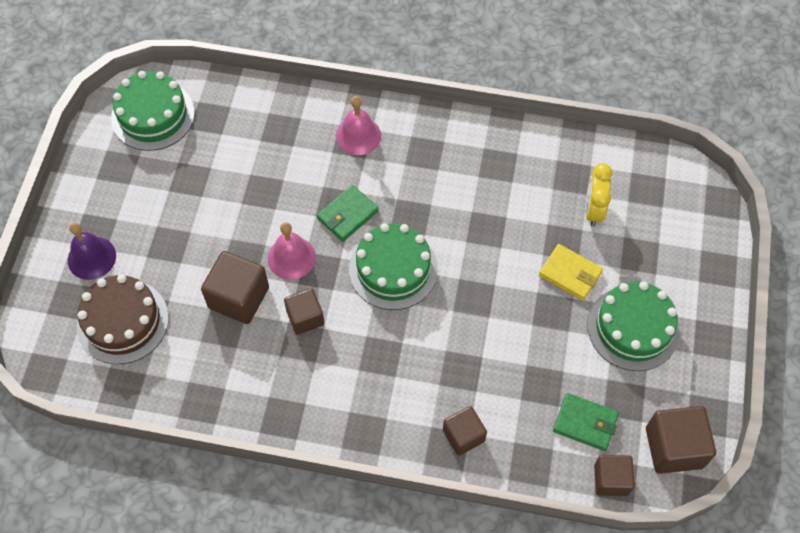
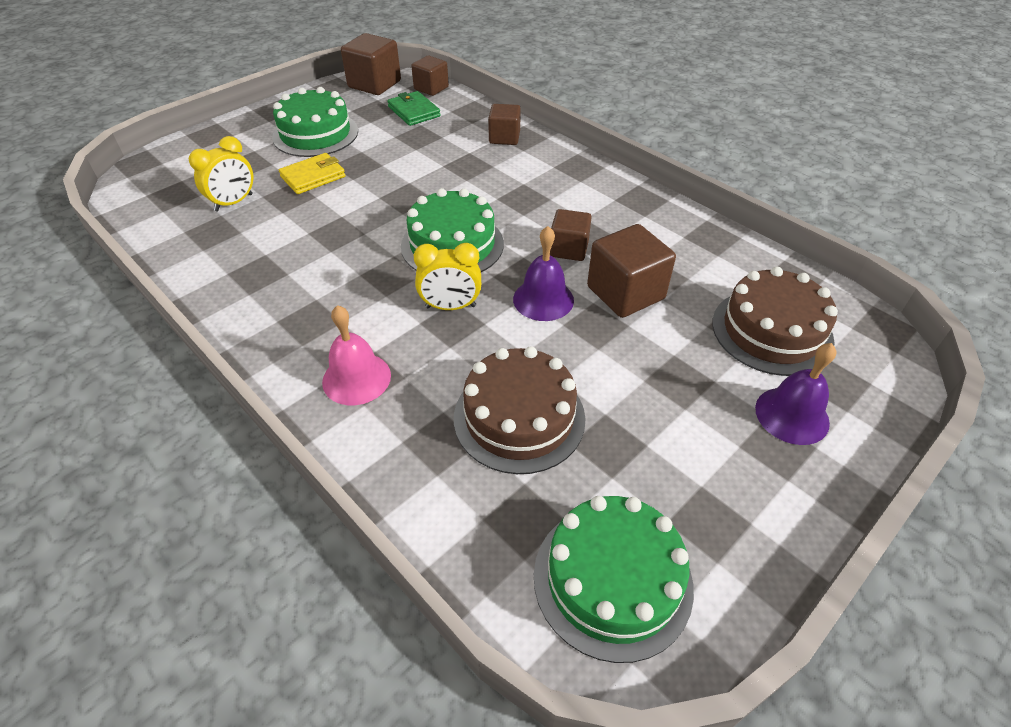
camera: 145 degrees left, 15 degrees down
pink bell [268,222,316,280] -> purple bell [513,226,574,321]
green wallet [317,185,379,242] -> yellow clock [414,243,481,310]
yellow wallet [539,244,603,301] -> yellow wallet turned 75 degrees clockwise [279,153,345,194]
none -> brown cake [454,347,585,474]

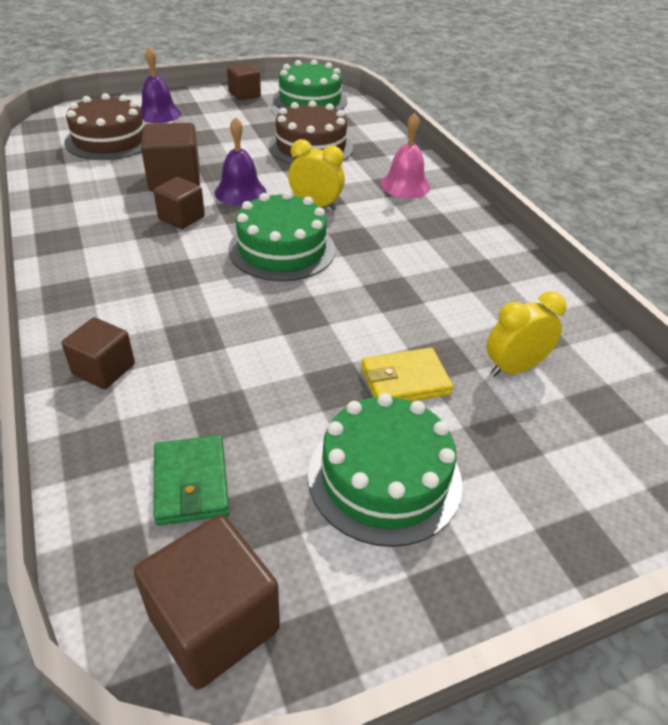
camera: 160 degrees left, 5 degrees down
brown cube [411,56,449,96] -> brown cube moved to [227,64,261,100]

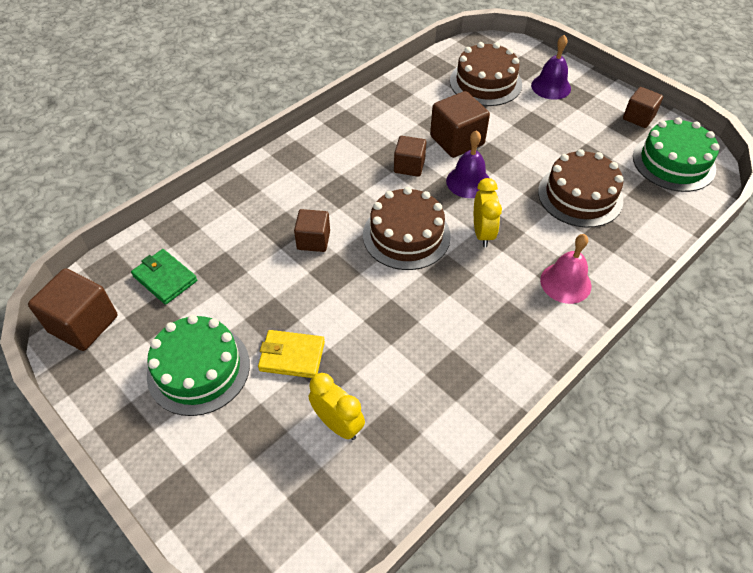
camera: 70 degrees right, 10 degrees up
brown cube [62,317,135,389] -> brown cube moved to [294,209,330,252]
green wallet [153,435,229,525] -> green wallet turned 75 degrees clockwise [131,249,197,305]
green cake [228,191,335,281] -> brown cake [363,187,451,270]
yellow wallet [361,348,453,401] -> yellow wallet turned 45 degrees counterclockwise [258,330,325,378]

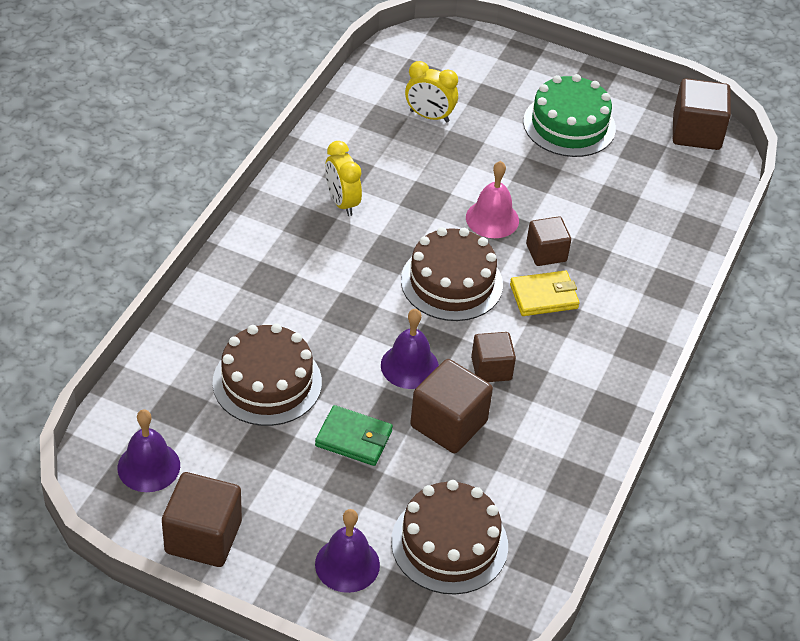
camera: 155 degrees right, 5 degrees down
green wallet [131,249,197,305] -> green wallet moved to [315,405,393,466]
yellow wallet [258,330,325,378] -> yellow wallet moved to [510,271,580,316]
yellow clock [474,178,502,247] -> yellow clock moved to [325,141,362,216]
pink bell [540,234,591,304] -> pink bell moved to [466,161,519,238]
brown cube [623,87,663,128] -> brown cube [162,472,242,567], size x1.56
green cake [633,118,720,192] -> purple bell [117,409,180,492]

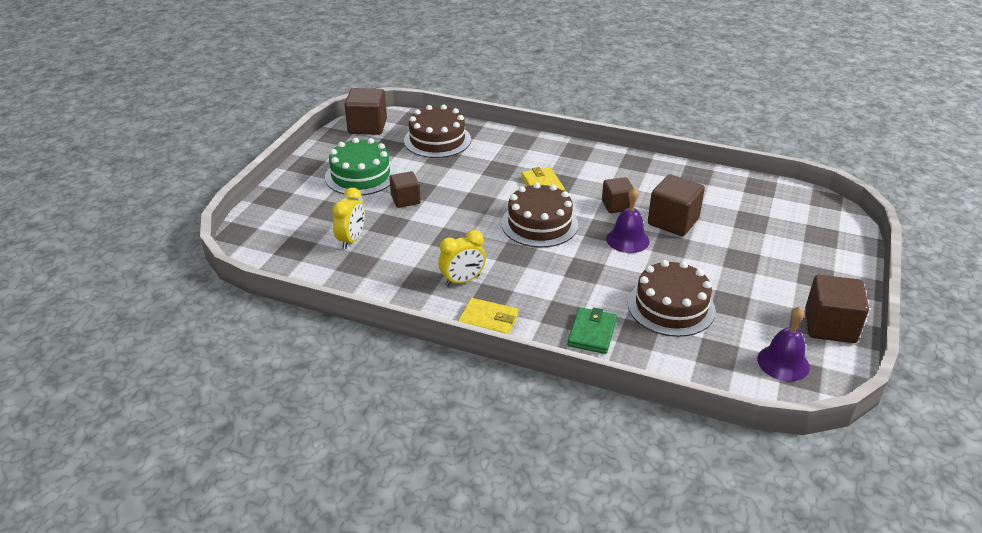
camera: 90 degrees left, 10 degrees down
green wallet [315,405,393,466] -> green wallet moved to [568,307,617,354]
purple bell [315,509,380,593] -> none
brown cake [391,480,508,594] -> brown cake moved to [404,105,471,158]
pink bell [466,161,519,238] -> none
brown cube [526,216,571,266] -> brown cube moved to [389,171,421,208]
none -> yellow wallet [458,298,518,334]

